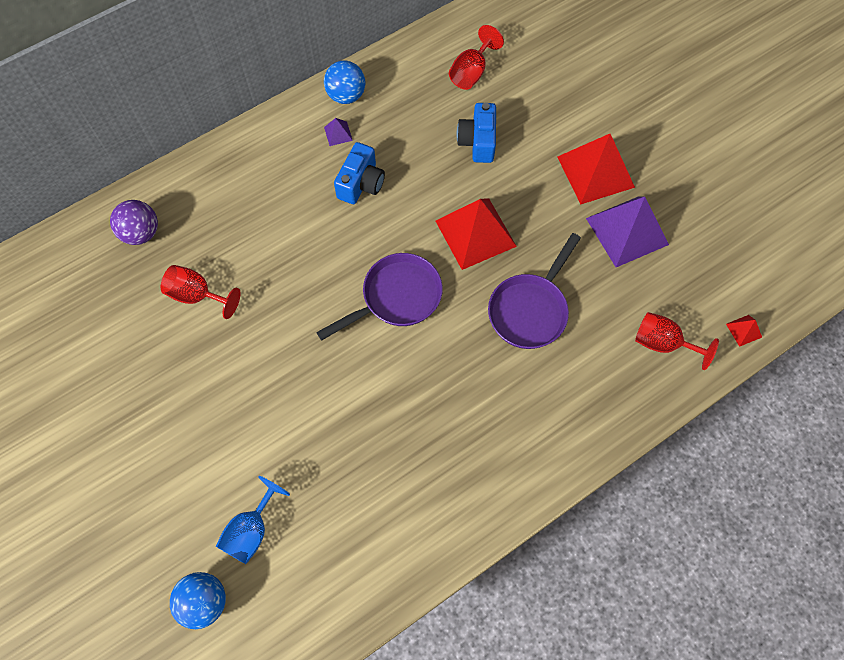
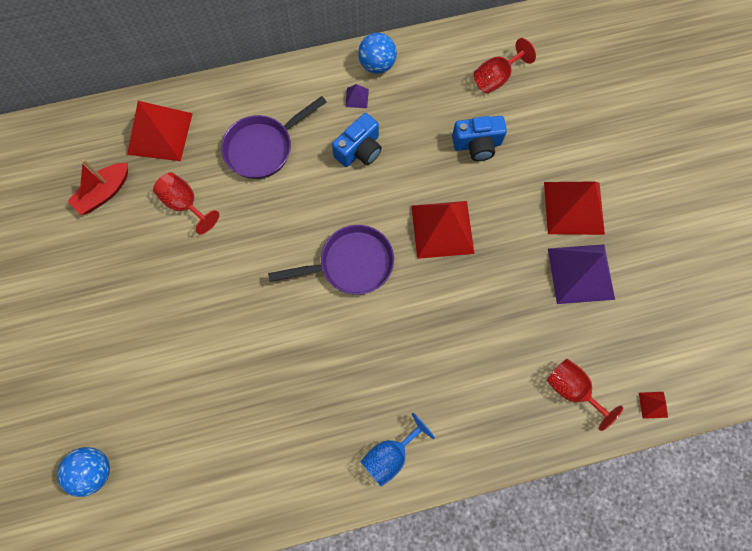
camera: 20 degrees right, 5 degrees up
purple ball [110,200,158,245] -> red pyramid [127,101,193,161]
blue goblet [216,476,290,564] -> blue goblet moved to [360,413,435,486]
blue camera [457,102,496,163] -> blue camera turned 120 degrees counterclockwise [452,116,507,161]
purple pan [488,233,581,349] -> purple pan moved to [221,96,326,179]
none -> red boat [67,159,128,215]

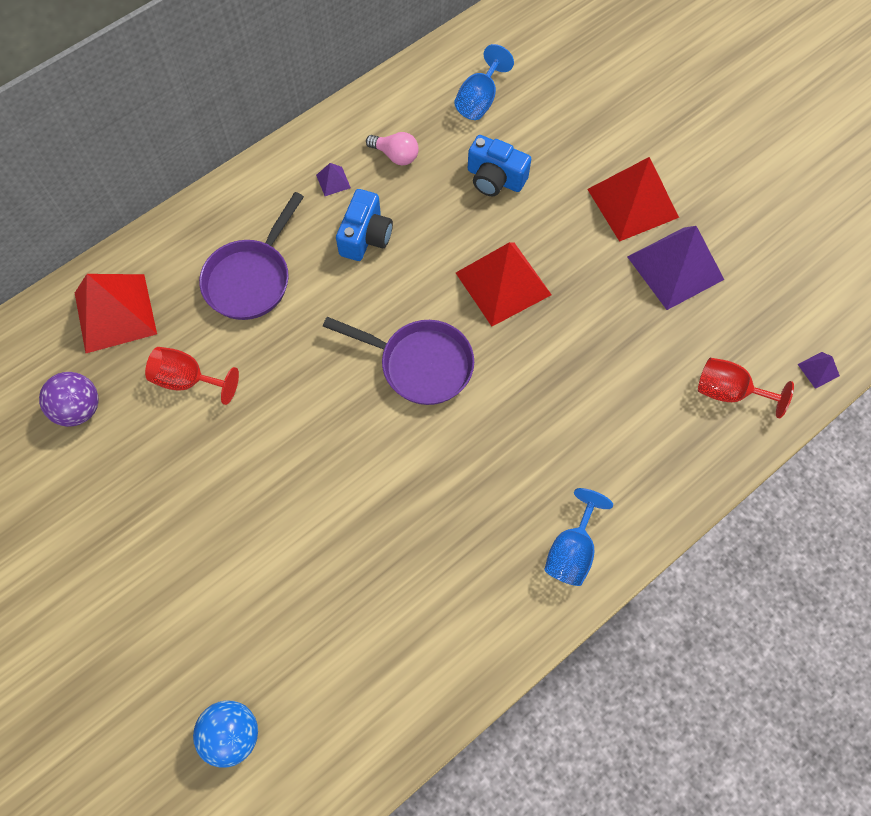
camera: 25 degrees left, 5 degrees down
red boat [67,159,128,215] -> purple ball [39,372,99,427]
purple pan [268,225,394,295] -> purple pan turned 60 degrees clockwise [323,317,474,405]
blue ball [358,33,397,74] -> none
blue camera [452,116,507,161] -> blue camera turned 60 degrees clockwise [468,135,531,196]
red goblet [474,38,536,93] -> blue goblet [454,44,514,120]
red pyramid [639,392,668,419] -> purple pyramid [798,352,840,389]
none -> pink light bulb [366,132,419,165]

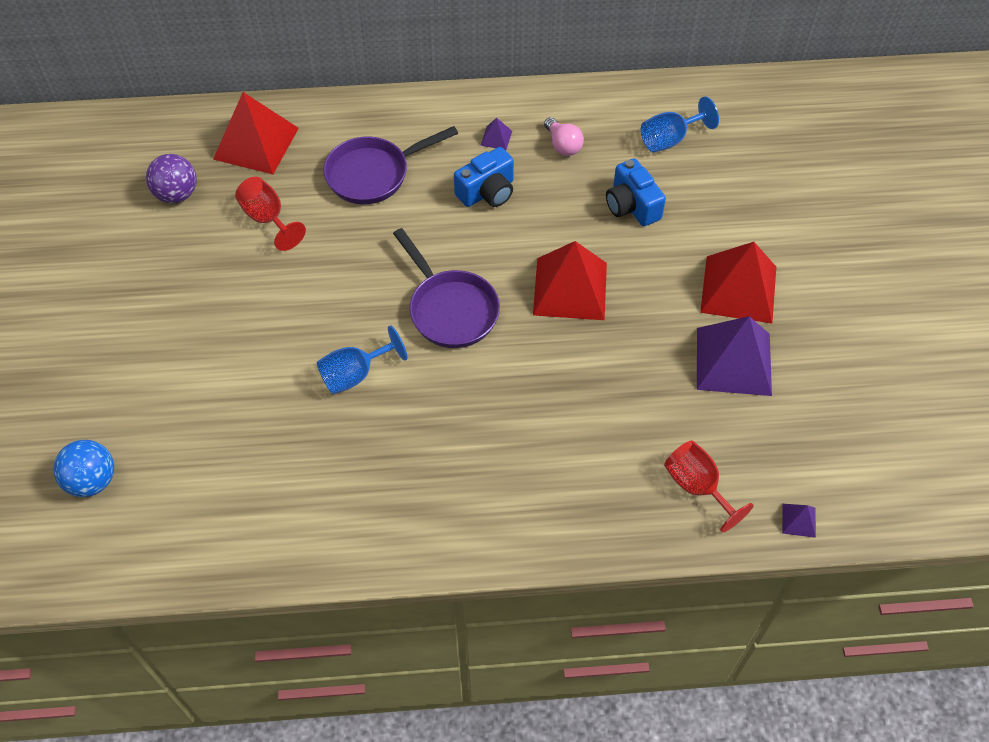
camera: 35 degrees right, 10 degrees down
blue goblet [544,488,613,586] -> blue goblet moved to [317,325,408,394]

